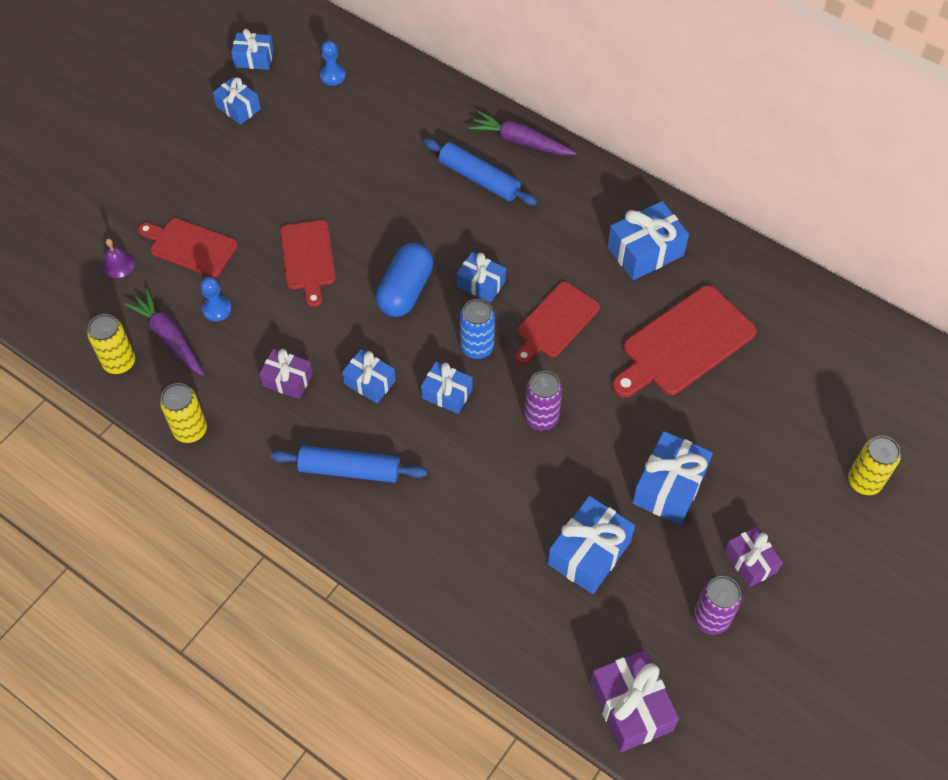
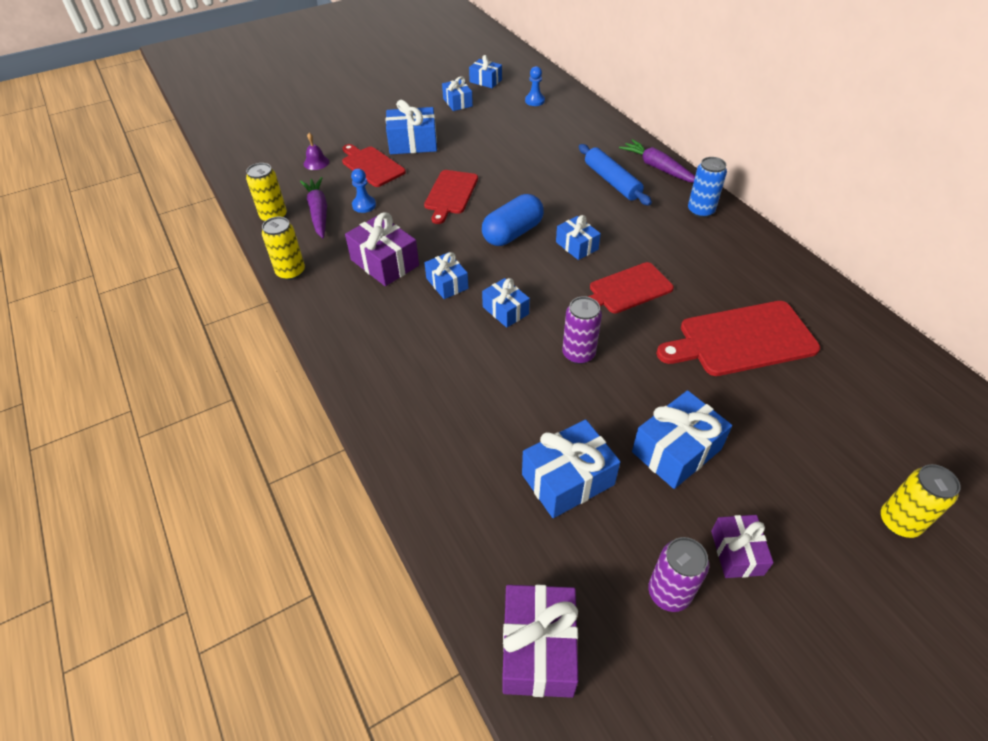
camera: 25 degrees right, 10 degrees down
purple gift [259,349,313,399] -> purple gift [345,212,419,286], size x1.59
blue rolling pin [271,446,427,483] -> none
blue can [460,299,495,359] -> blue can moved to [688,157,727,218]
blue gift [607,201,689,280] -> blue gift moved to [386,100,437,154]

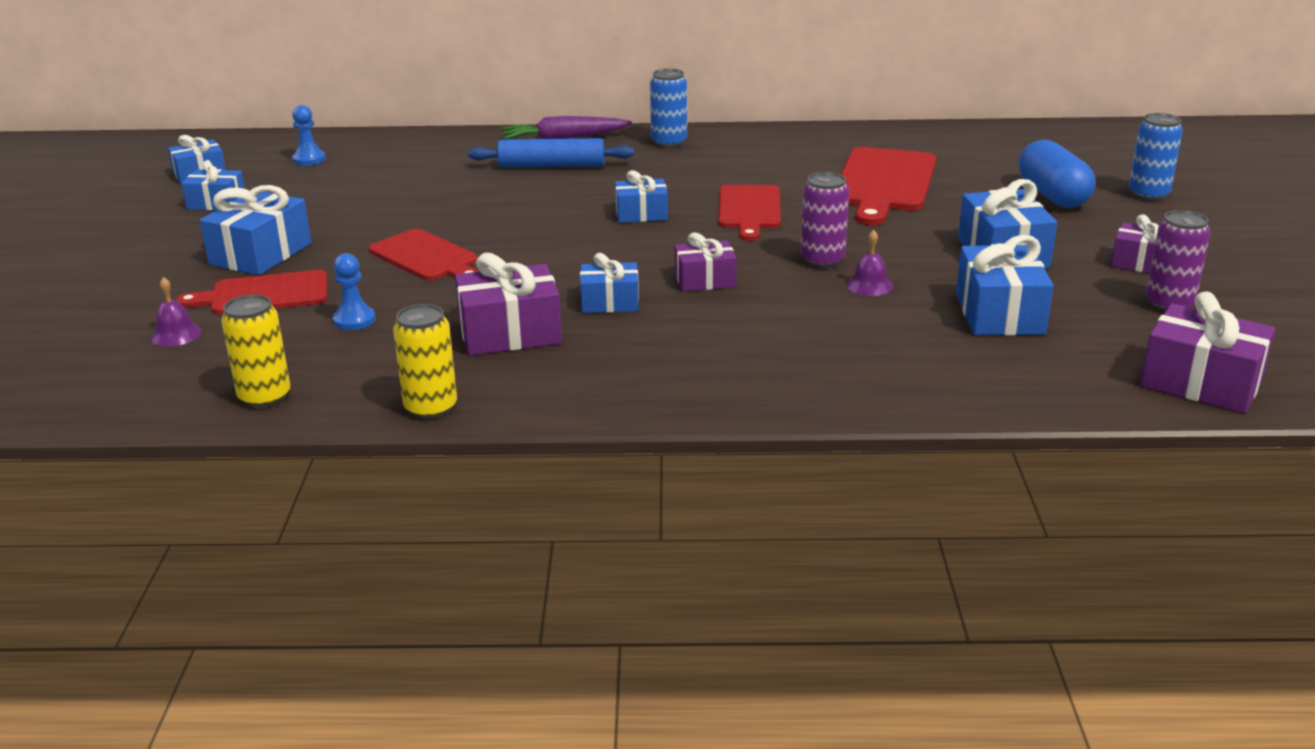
camera: 60 degrees left, 20 degrees down
purple carrot [300,177,327,239] -> none
blue capsule [482,194,544,246] -> blue capsule moved to [1019,140,1095,208]
blue gift [482,278,530,328] -> purple gift [675,232,737,292]
yellow can [881,464,960,538] -> blue can [1129,113,1183,201]
none -> purple bell [846,230,893,296]

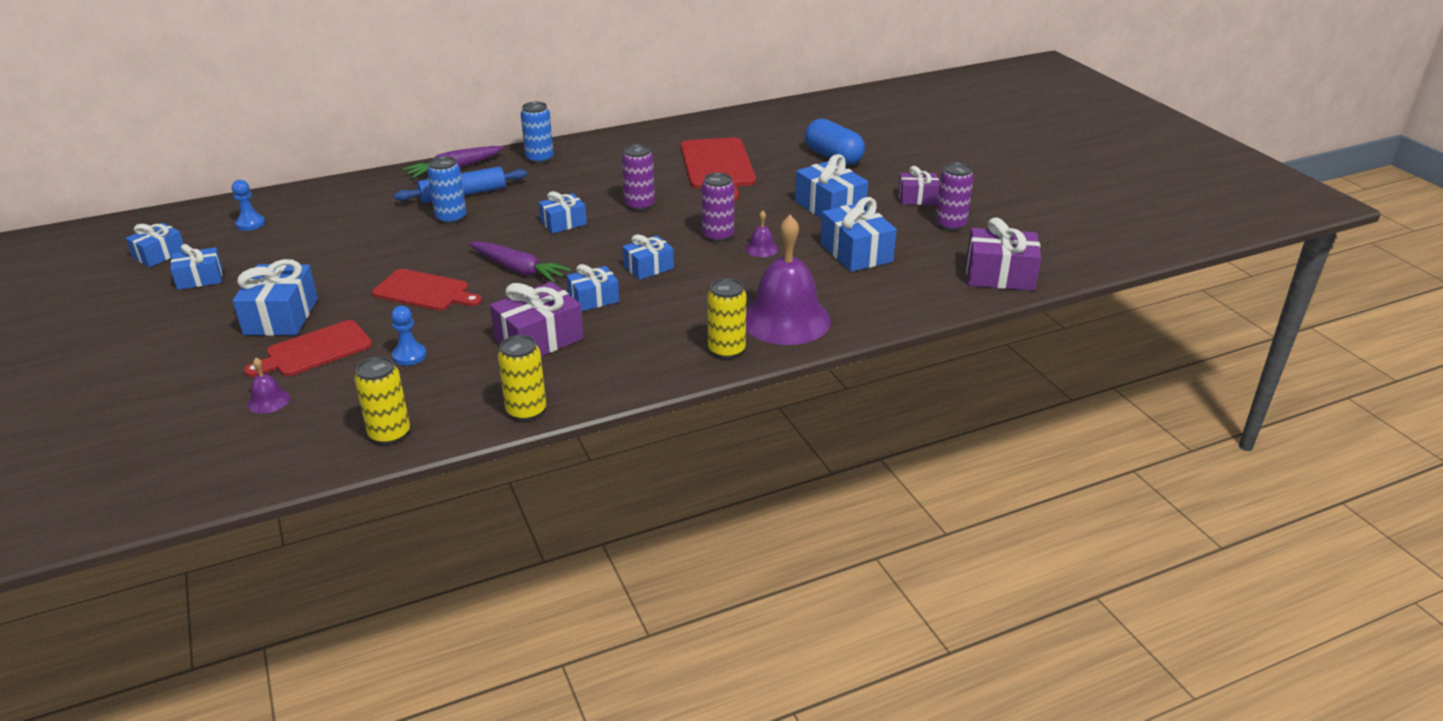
camera: 25 degrees left, 5 degrees up
purple gift [675,232,737,292] -> blue gift [622,235,674,280]
red cutting board [718,185,781,241] -> purple can [622,144,655,211]
blue can [1129,113,1183,201] -> blue can moved to [427,156,466,224]
none -> purple carrot [468,241,571,283]
none -> yellow can [707,278,746,359]
none -> purple bell [746,215,831,345]

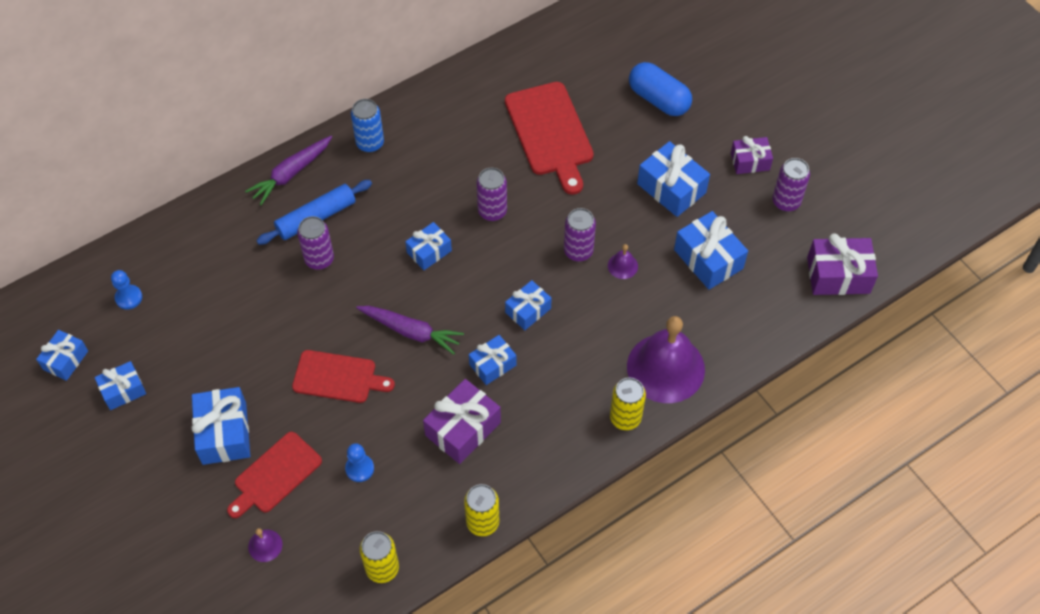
camera: 10 degrees left, 25 degrees up
blue can [427,156,466,224] -> purple can [297,216,334,270]

